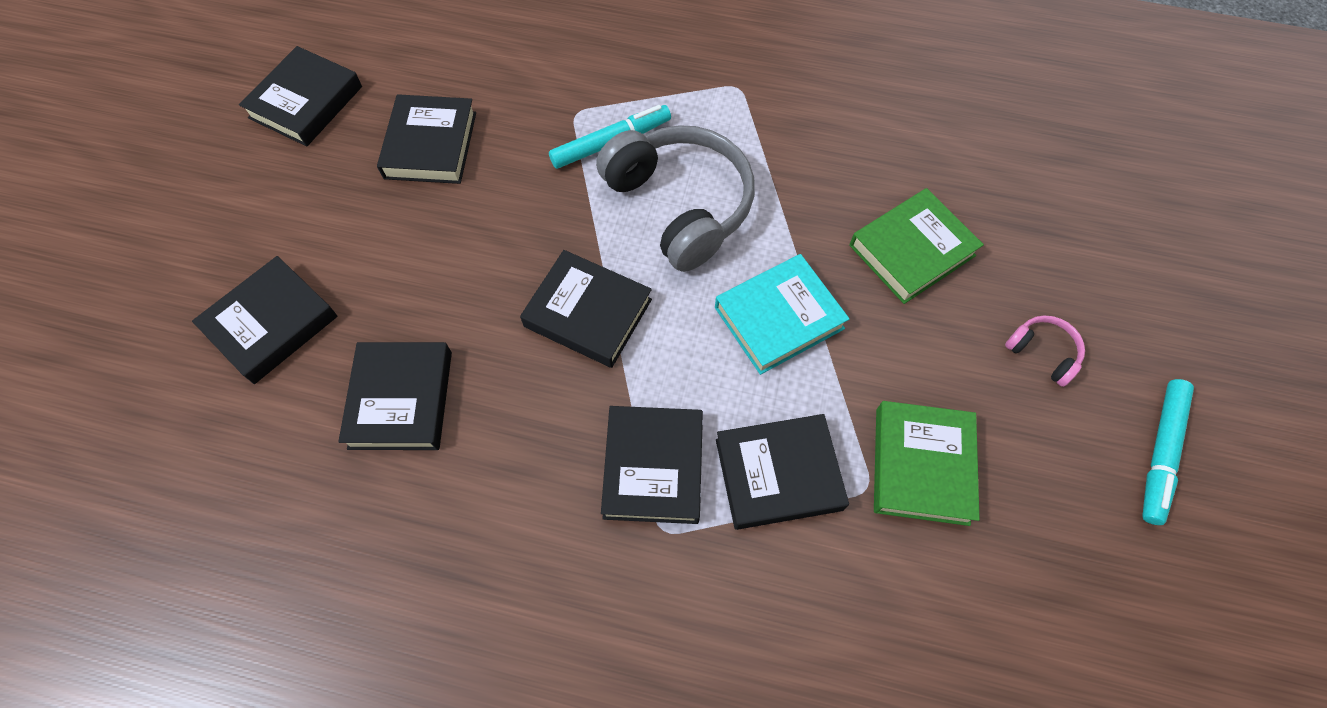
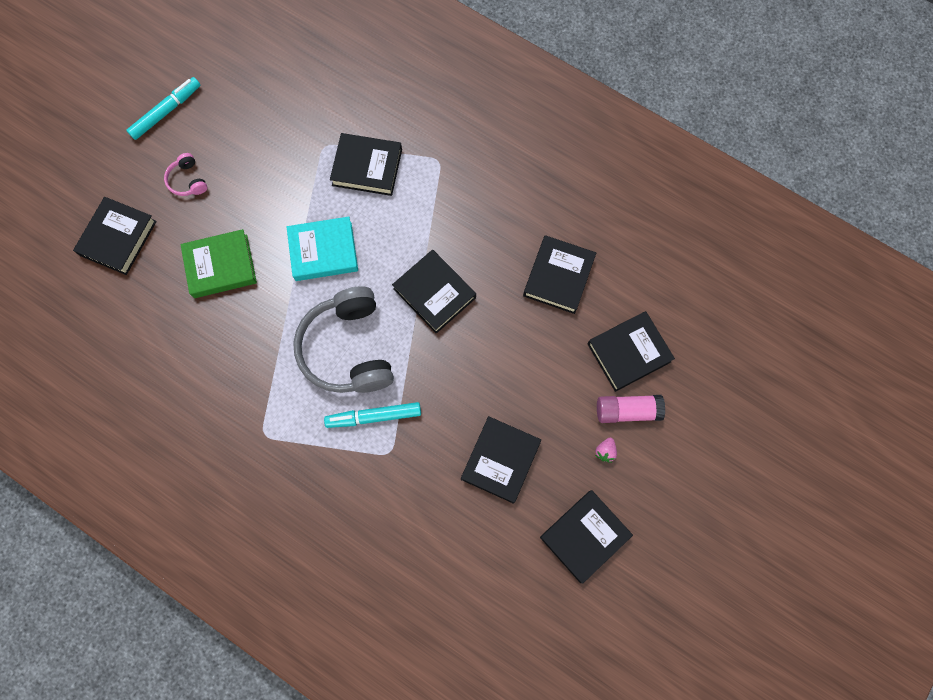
camera: 160 degrees left, 10 degrees up
black book [601,406,703,524] -> black book moved to [73,197,157,275]
green book [874,401,980,526] -> none
none -> pink strawberry [595,438,617,463]
none -> pink glue stick [597,395,665,423]

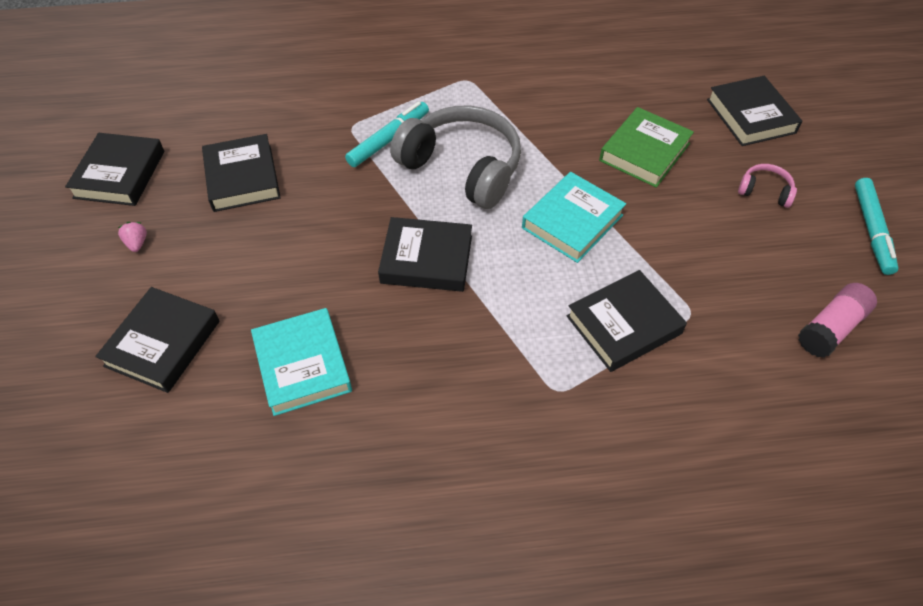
camera: 140 degrees right, 20 degrees down
black book [523,235,596,314] -> turquoise book [251,308,352,416]
pink glue stick [597,395,665,423] -> pink glue stick moved to [798,283,877,358]

